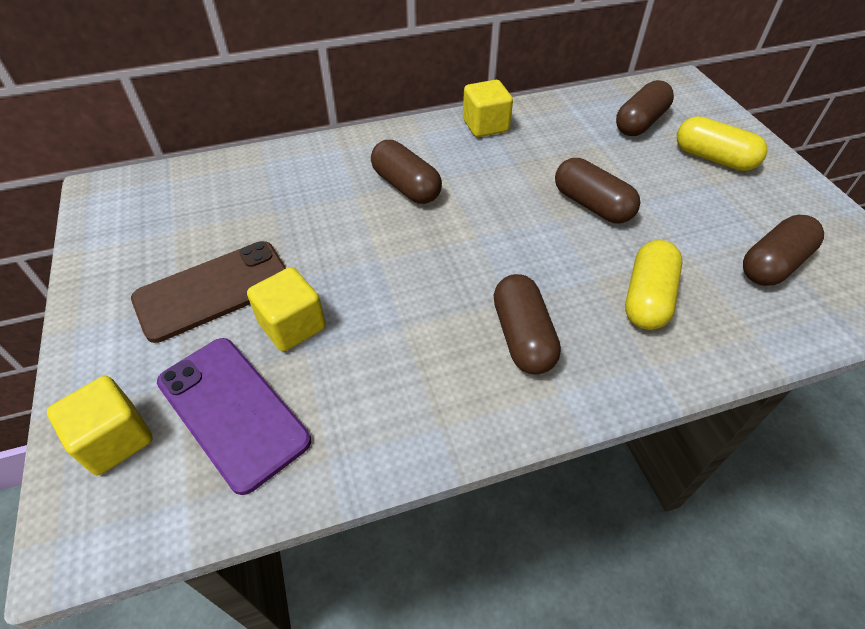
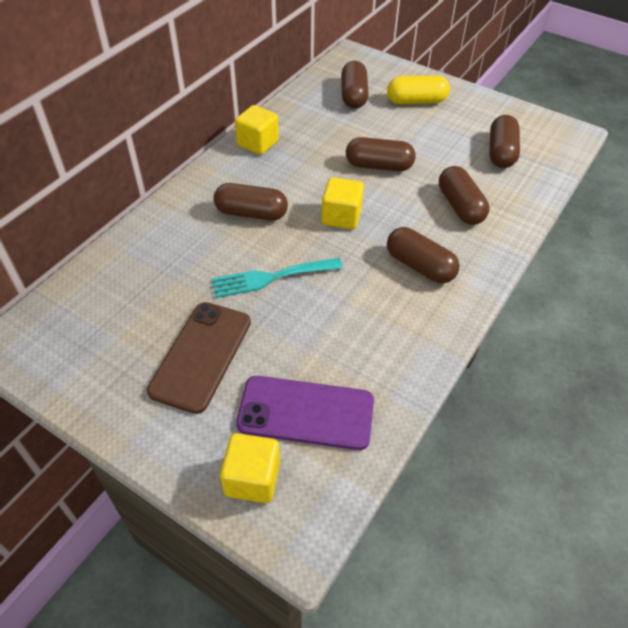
camera: 40 degrees left, 0 degrees up
yellow cube [247,267,326,351] -> yellow cube moved to [321,177,364,229]
yellow capsule [625,240,682,330] -> brown capsule [439,166,489,225]
none -> turquoise fork [211,258,343,298]

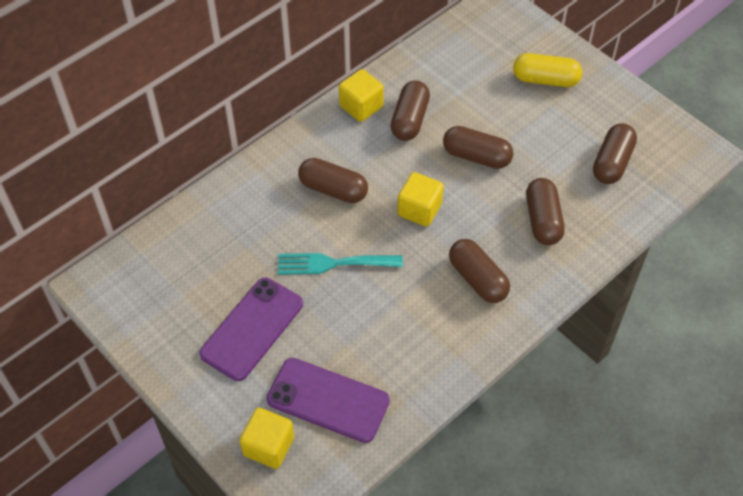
camera: 15 degrees right, 5 degrees up
brown phone [147,302,251,414] -> purple phone [199,278,303,381]
brown capsule [341,61,369,109] -> brown capsule moved to [391,81,430,141]

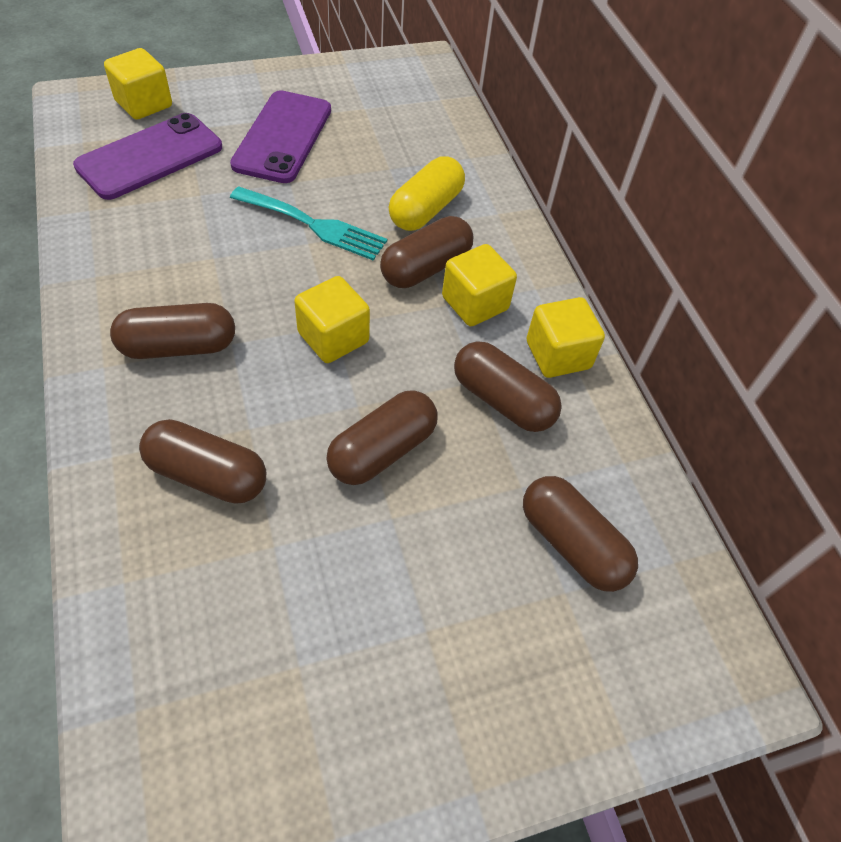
camera: 110 degrees right, 0 degrees up
purple phone [199,278,303,381] -> purple phone turned 45 degrees clockwise [230,90,331,183]
turquoise fork [278,253,403,275] -> turquoise fork turned 90 degrees clockwise [230,186,387,261]
yellow capsule [513,53,582,87] -> yellow capsule moved to [389,156,465,231]
brown capsule [593,123,637,184] -> brown capsule moved to [523,476,638,592]
none -> yellow cube [442,244,517,326]

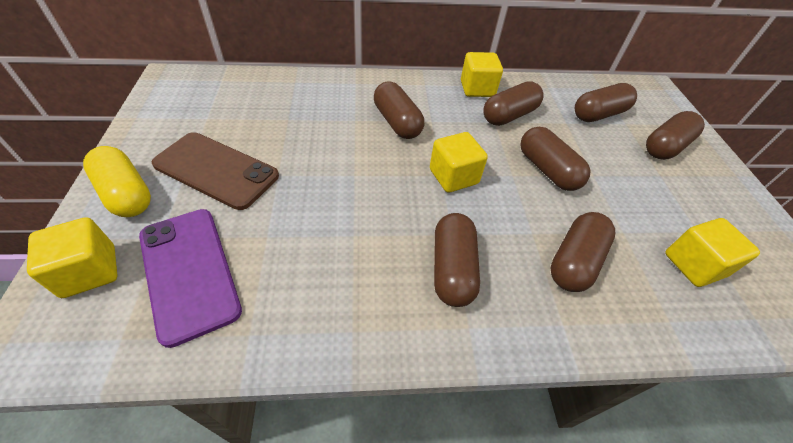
camera: 75 degrees left, 5 degrees down
purple phone [230,90,331,183] -> brown phone [152,132,279,210]
turquoise fork [230,186,387,261] -> none
yellow capsule [389,156,465,231] -> yellow capsule moved to [83,146,151,217]
yellow cube [442,244,517,326] -> yellow cube moved to [665,218,760,287]
none -> brown capsule [646,111,705,160]

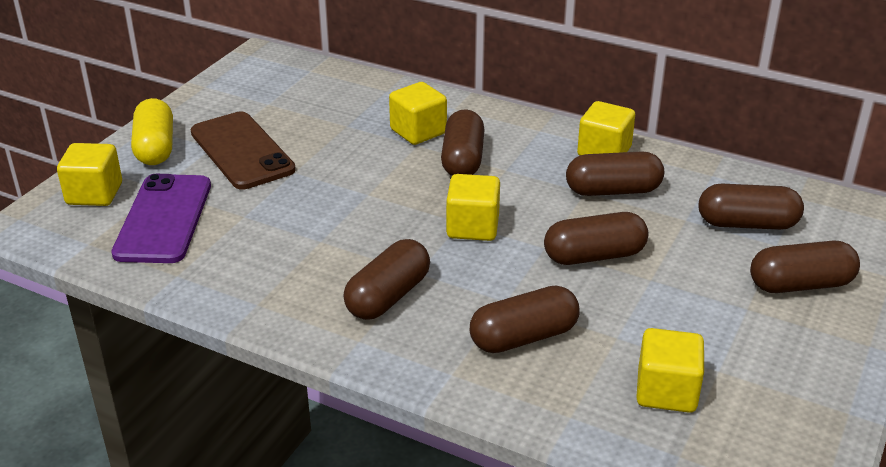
camera: 35 degrees right, 15 degrees down
brown capsule [520,127,591,191] -> brown capsule turned 75 degrees clockwise [544,212,648,265]
none -> yellow cube [389,82,447,145]

